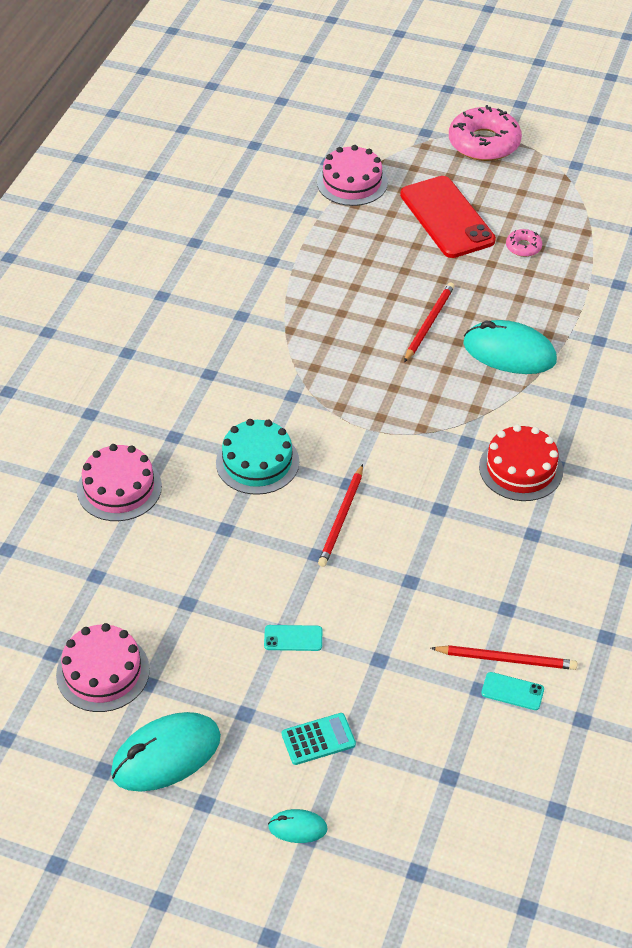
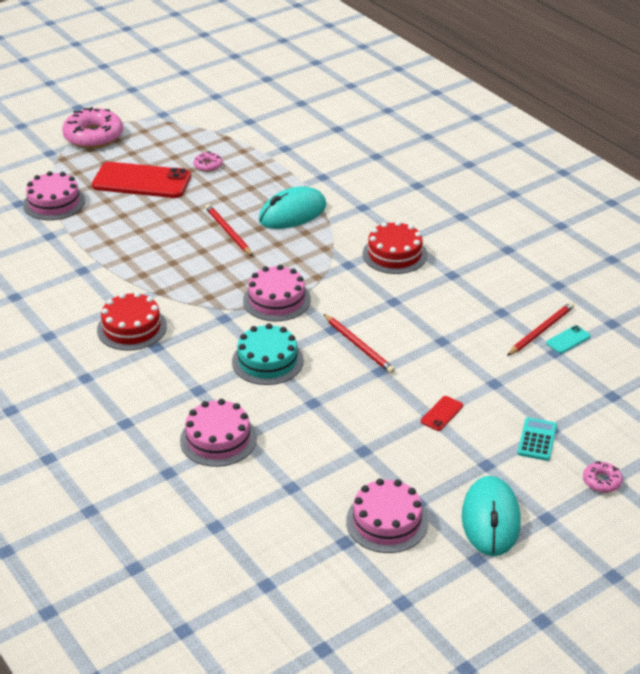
camera: 55 degrees left, 10 degrees down
turquoise phone [264,625,322,651] -> red phone [421,396,463,431]
turquoise mouse [268,809,328,843] -> pink donut [583,461,623,493]
none -> red cake [97,292,167,351]
none -> pink cake [243,265,311,321]

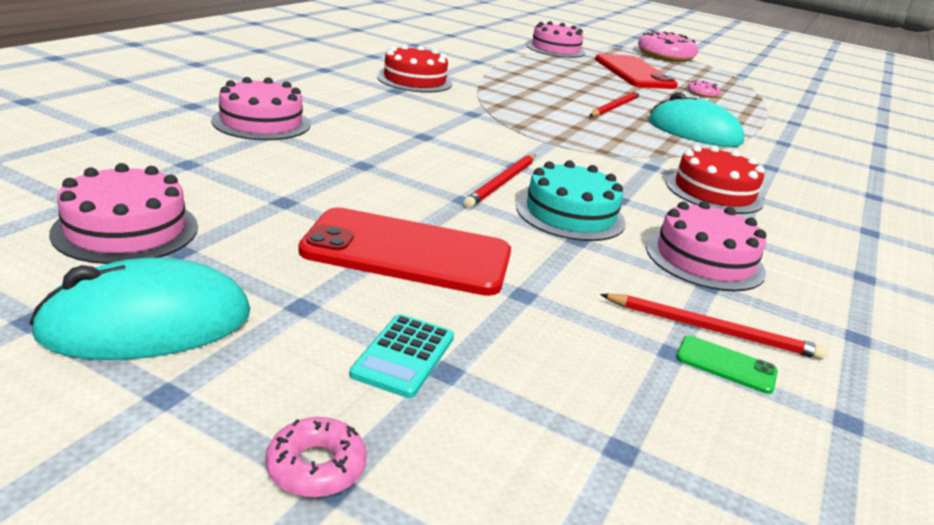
camera: 60 degrees right, 10 degrees down
turquoise cake [232,323,304,385] -> turquoise cake moved to [516,160,626,241]
pink cake [243,265,311,321] -> pink cake moved to [646,201,766,291]
red phone [421,396,463,431] -> red phone [299,207,511,296], size x2.44
turquoise calculator [517,417,557,461] -> turquoise calculator turned 120 degrees clockwise [349,314,454,398]
turquoise phone [546,325,591,354] -> green phone [676,335,778,394]

